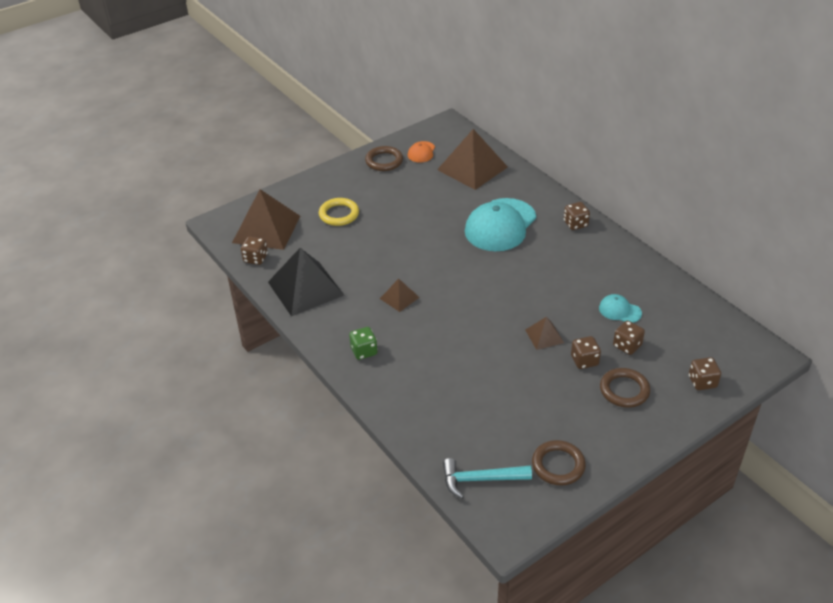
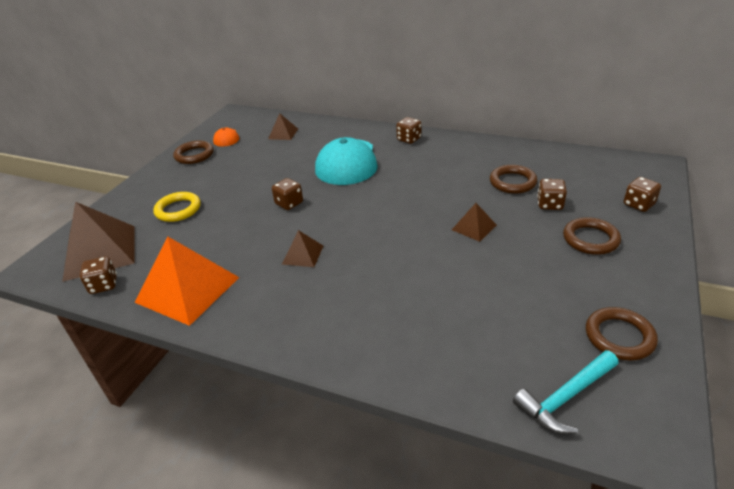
camera: 30 degrees left, 5 degrees down
black pyramid [268,248,344,316] -> orange pyramid [135,236,239,326]
green dice [349,327,378,360] -> none
brown pyramid [437,129,508,190] -> brown pyramid [268,113,298,140], size x0.49
brown dice [571,336,601,369] -> brown dice moved to [272,178,303,210]
turquoise cap [599,294,642,323] -> brown ring [490,165,538,194]

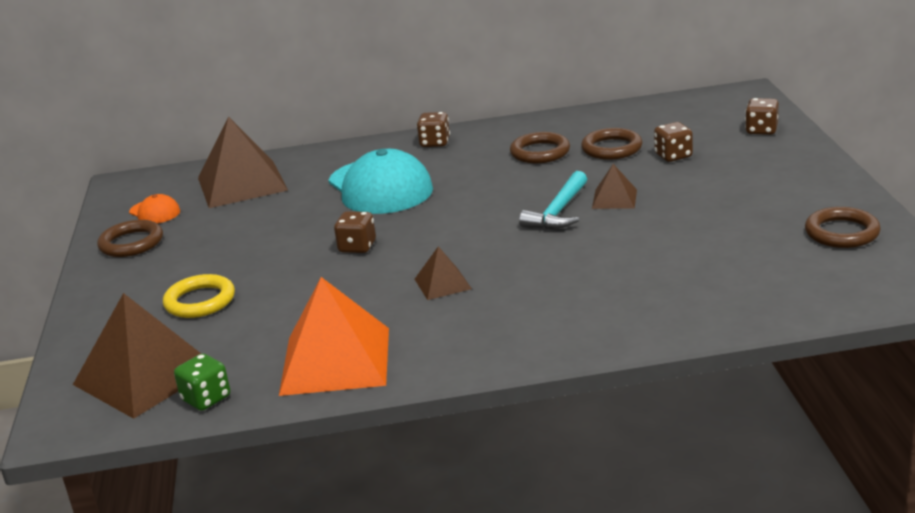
camera: 30 degrees left, 10 degrees down
brown dice [80,256,117,294] -> green dice [174,354,230,411]
brown pyramid [268,113,298,140] -> brown pyramid [198,116,288,208], size x2.06
turquoise hammer [513,350,619,434] -> turquoise hammer moved to [519,171,587,230]
brown ring [563,217,621,255] -> brown ring moved to [510,132,570,163]

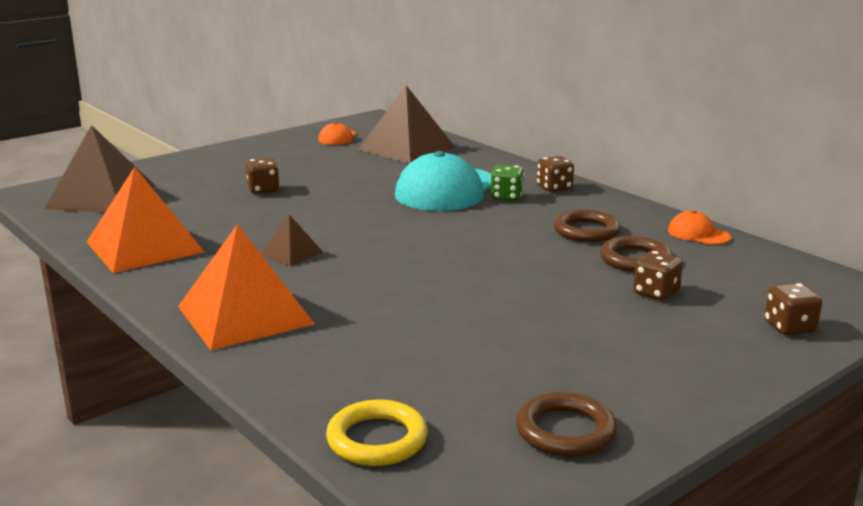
camera: 55 degrees right, 5 degrees down
brown ring [97,220,163,257] -> none
yellow ring [163,274,235,318] -> yellow ring moved to [326,400,428,466]
green dice [174,354,230,411] -> green dice moved to [491,165,524,201]
brown dice [334,211,376,253] -> brown dice moved to [245,158,280,194]
turquoise hammer [519,171,587,230] -> none
brown pyramid [592,164,637,209] -> none
none -> orange pyramid [178,224,314,350]
none -> orange cap [668,210,731,245]

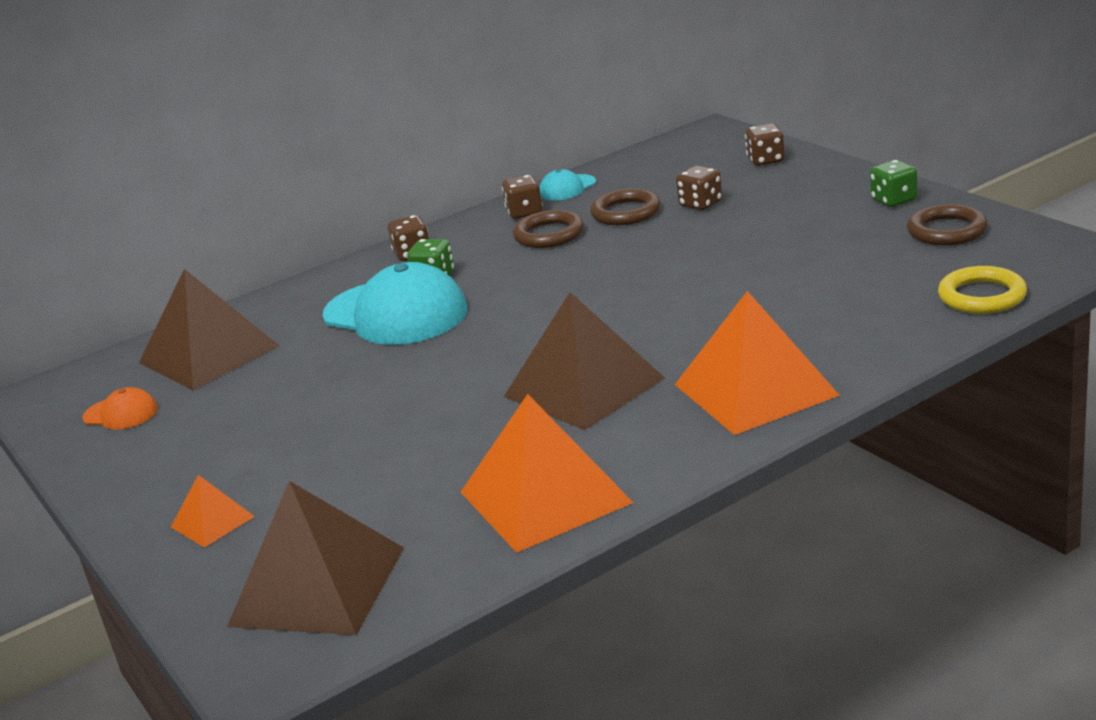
camera: 80 degrees left, 5 degrees up
brown dice [245,158,280,194] -> brown dice moved to [502,175,543,219]
brown pyramid [260,215,323,266] -> brown pyramid [504,292,665,430], size x2.06
orange cap [668,210,731,245] -> turquoise cap [539,169,596,200]
none -> orange pyramid [171,475,255,548]
none -> green dice [870,160,917,207]

